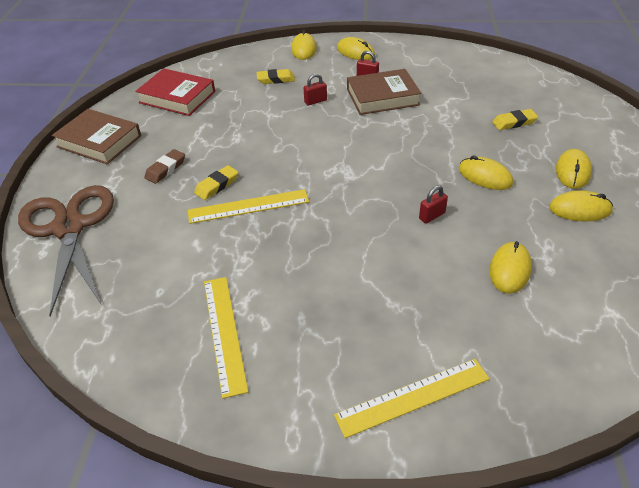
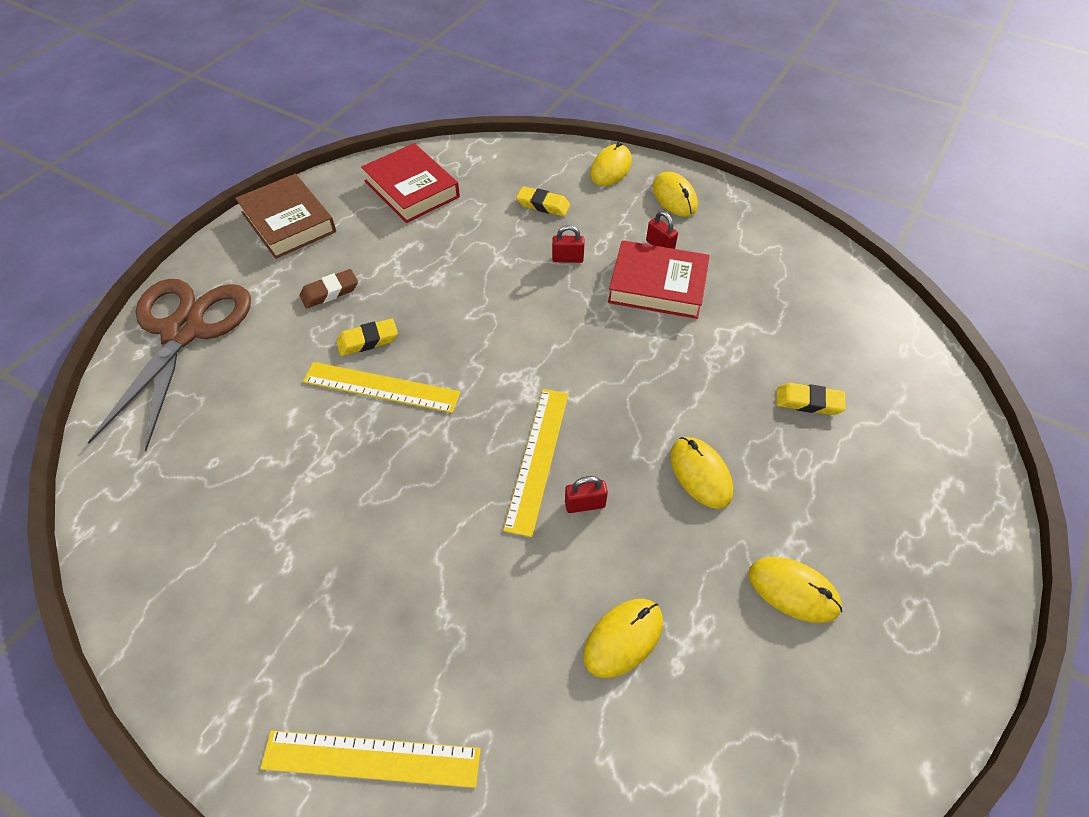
camera: 25 degrees right, 10 degrees up
yellow ruler [204,277,248,399] -> yellow ruler moved to [503,389,569,537]
brown book [347,69,421,115] -> red book [608,240,710,319]
yellow mouse [556,149,592,189] -> none

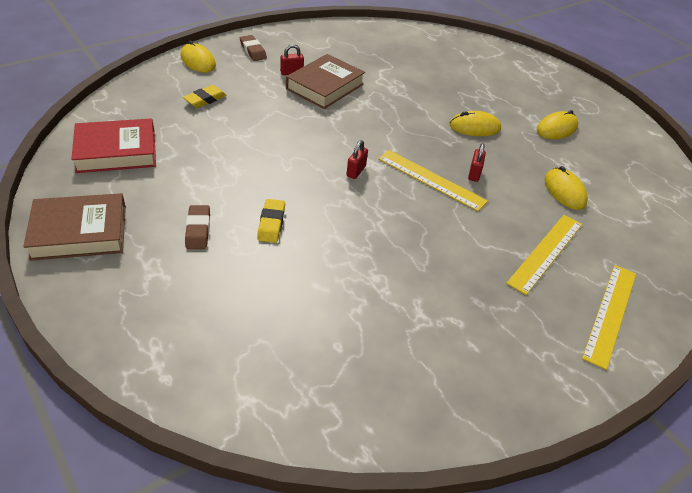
camera: 70 degrees left, 10 degrees down
brown scissors [87,279,251,451] -> none
yellow ruler [303,362,461,413] -> yellow ruler moved to [506,215,582,295]
red padlock [552,225,585,263] -> red padlock moved to [346,140,368,179]
red book [608,240,710,319] -> brown book [286,54,365,109]
yellow mouse [653,172,698,217] -> brown eraser [240,35,267,61]
yellow eraser [776,383,846,415] -> none

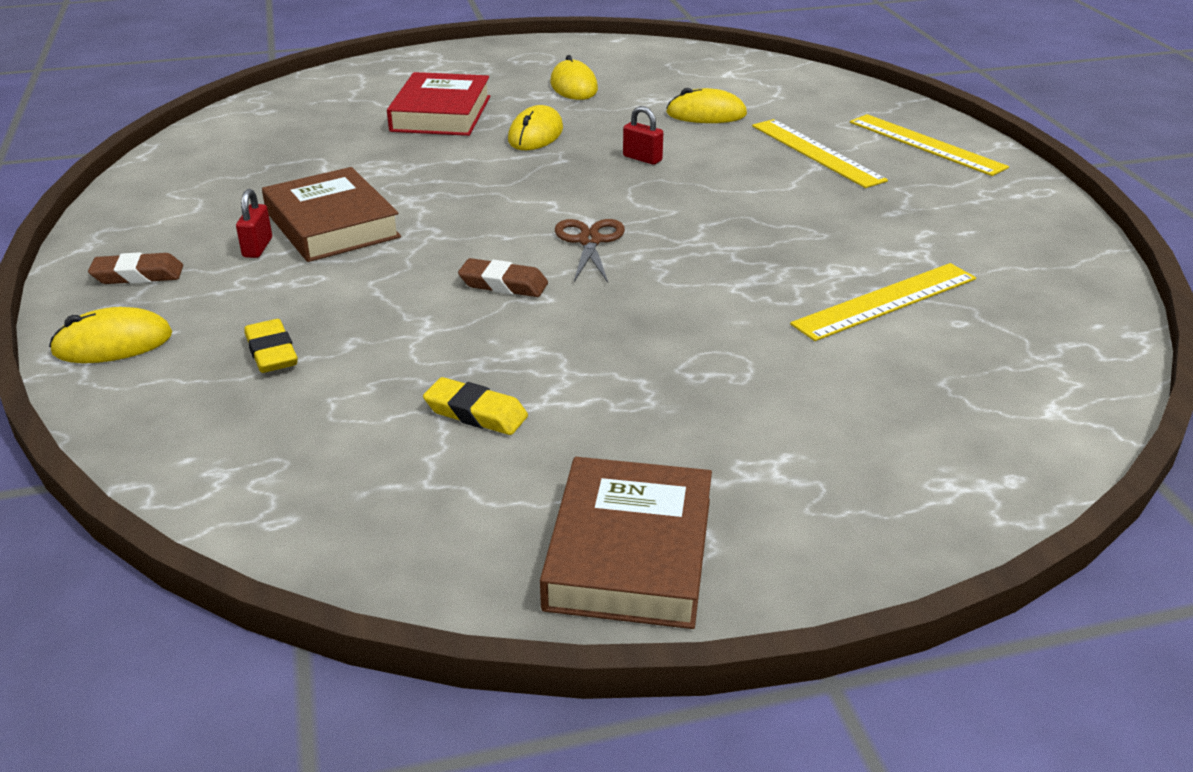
camera: 65 degrees left, 10 degrees down
red book [71,118,156,173] -> red book moved to [387,72,491,136]
brown eraser [185,205,210,249] -> brown eraser moved to [458,258,548,297]
yellow eraser [257,199,285,243] -> yellow eraser moved to [423,377,528,435]
red padlock [346,140,368,179] -> brown scissors [555,219,625,283]
yellow ruler [378,150,488,211] -> yellow ruler moved to [790,263,976,341]

